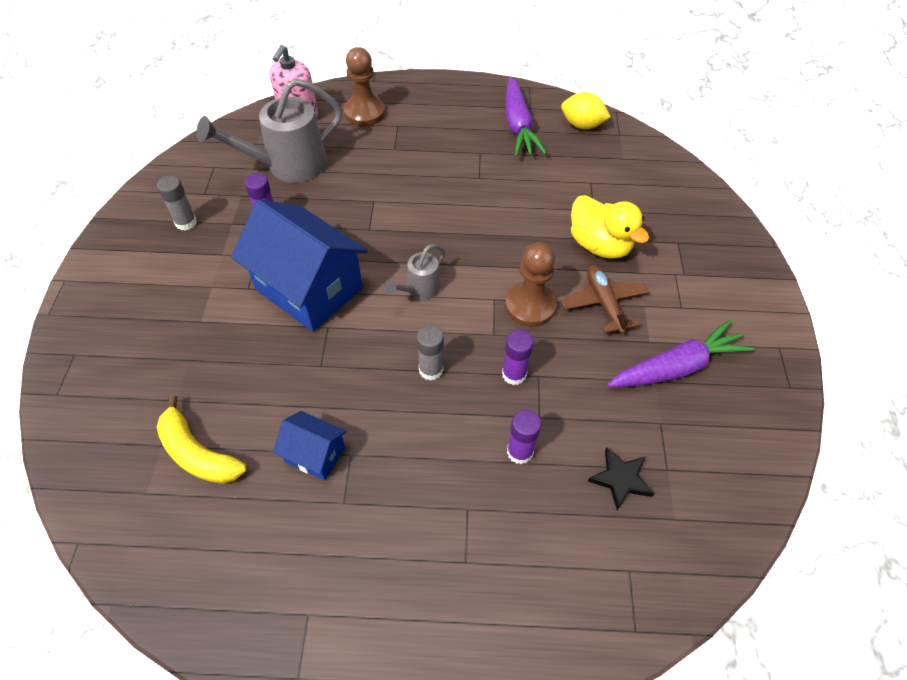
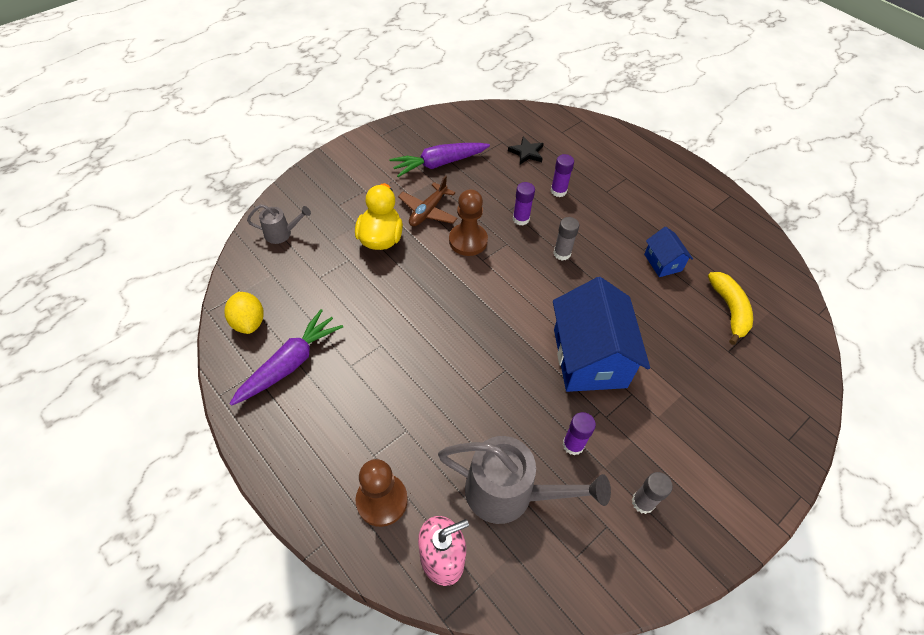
camera: 135 degrees left, 0 degrees up
grey watering can [384,244,445,299] -> grey watering can moved to [247,204,311,244]
purple carrot [607,320,754,387] -> purple carrot turned 45 degrees counterclockwise [389,143,490,177]

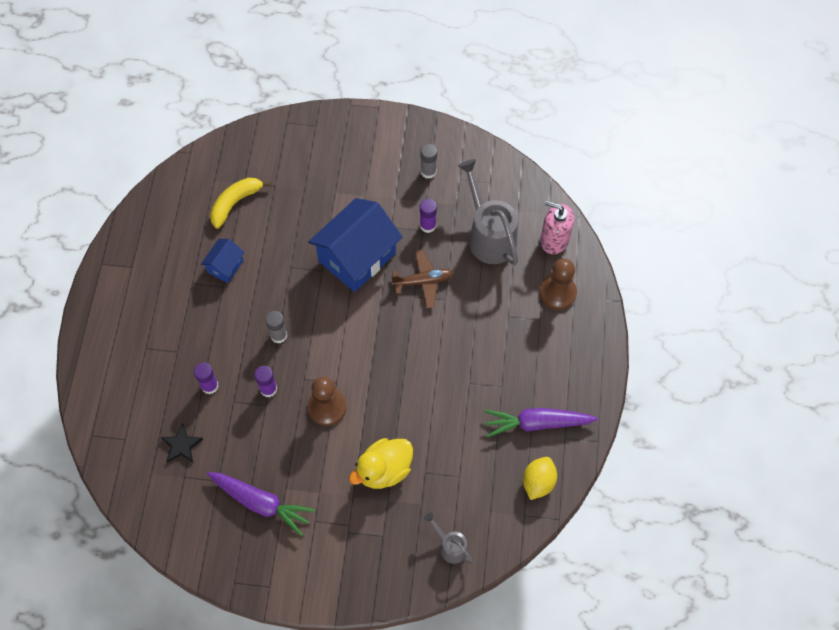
camera: 130 degrees left, 10 degrees up
brown plane [398,175,458,226] -> brown plane moved to [391,249,453,308]

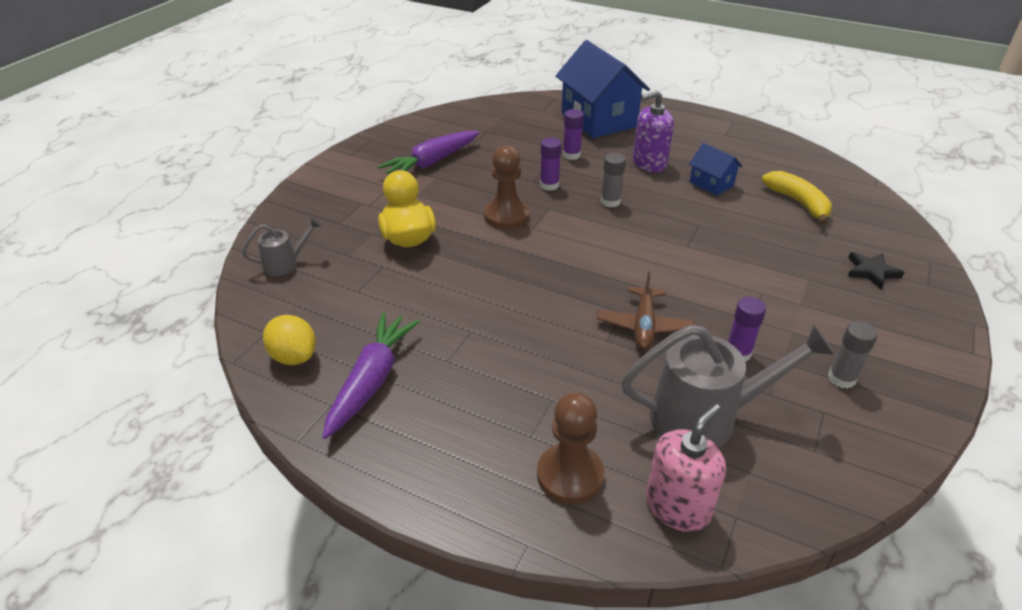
camera: 110 degrees right, 25 degrees down
black star [161,424,203,463] -> black star moved to [848,252,904,289]
blue house [308,198,402,292] -> blue house moved to [556,40,650,138]
none -> purple soap dispenser [633,90,674,172]

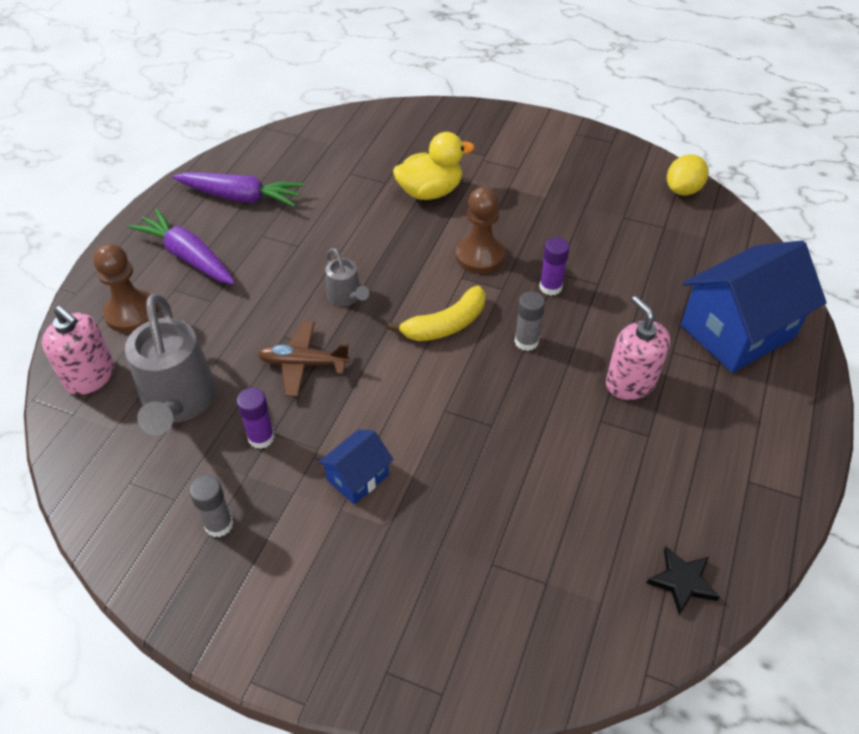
camera: 85 degrees right, 10 degrees up
grey watering can [242,217,322,276] -> grey watering can moved to [326,248,369,306]
yellow lemon [263,315,316,365] -> yellow lemon moved to [667,154,709,196]
purple carrot [378,131,480,174] -> purple carrot moved to [128,208,235,285]
purple glue stick [563,109,584,160] -> none
purple soap dispenser [633,90,674,172] -> pink soap dispenser [606,296,670,400]
blue house [689,143,742,196] -> blue house moved to [318,430,394,505]
yellow banana [762,171,832,225] -> yellow banana moved to [387,286,485,341]
black star [848,252,904,289] -> black star moved to [647,546,720,615]

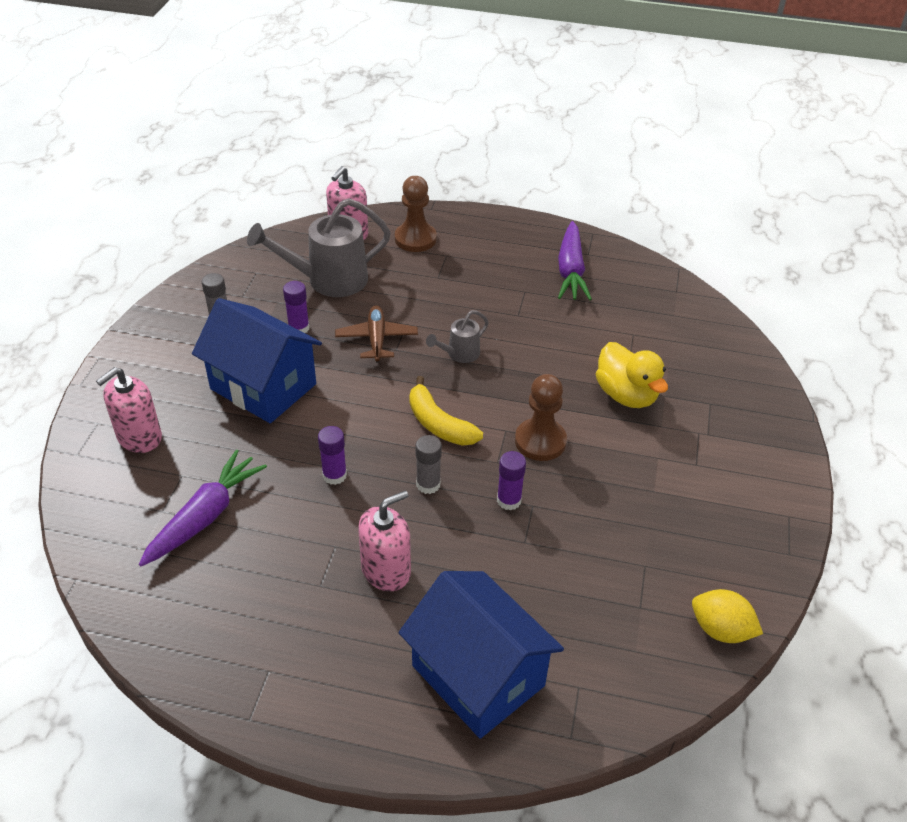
camera: 80 degrees right, 5 degrees down
purple carrot [128,208,235,285] -> purple carrot moved to [139,450,267,566]
blue house [318,430,394,505] -> blue house [192,298,322,423], size x2.07
black star [647,546,720,615] -> none
none -> pink soap dispenser [96,367,162,453]
none -> purple glue stick [318,426,347,485]

